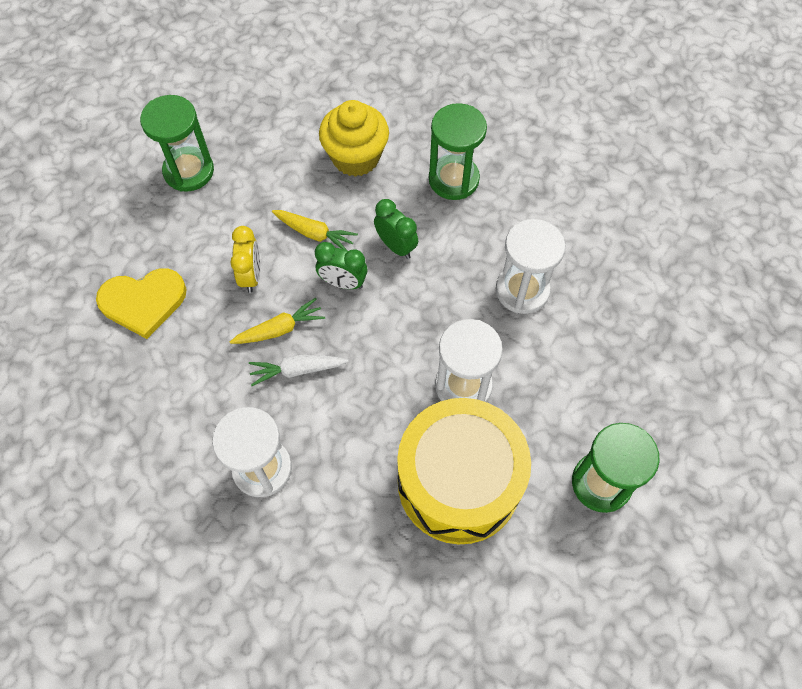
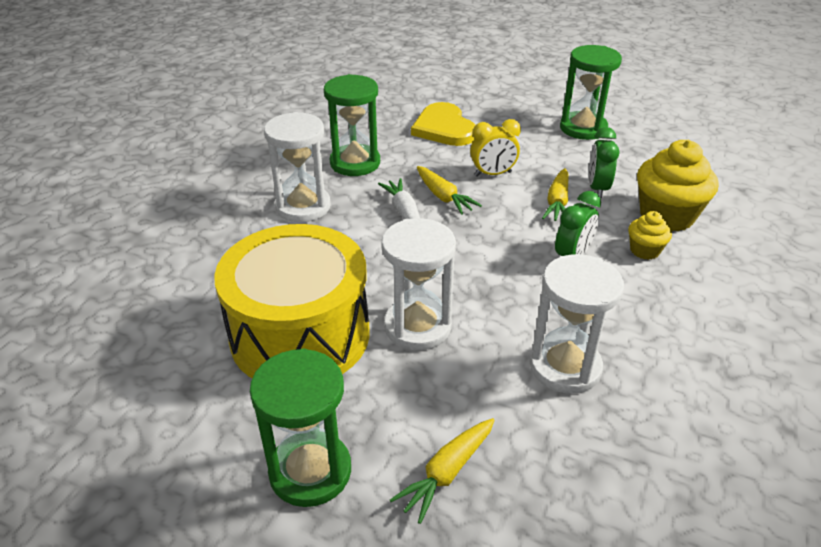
camera: 80 degrees right, 25 degrees down
green clock [315,242,367,289] -> green clock moved to [589,127,619,198]
green hourglass [429,103,487,200] -> green hourglass moved to [324,74,380,176]
none -> yellow carrot [390,418,495,524]
none -> yellow cupcake [628,211,672,260]

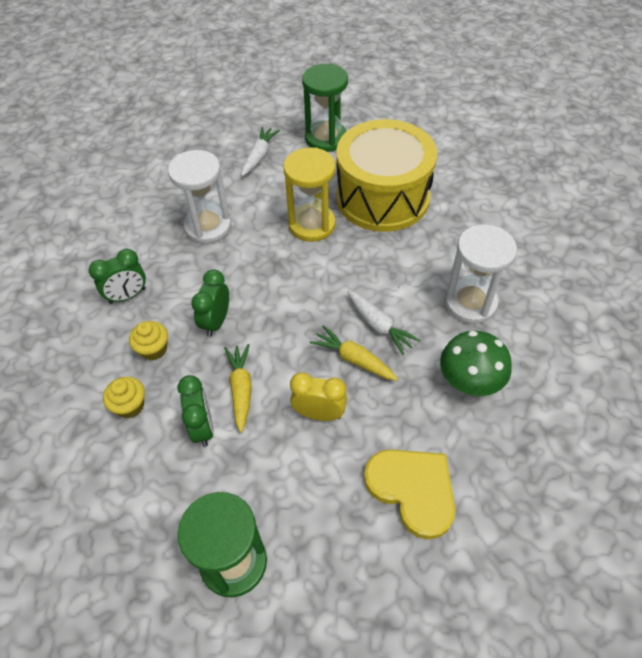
camera: 160 degrees right, 15 degrees up
green hourglass [324,74,380,176] -> green mushroom [440,331,512,396]
white hourglass [381,218,456,350] -> yellow hourglass [283,147,336,242]
yellow carrot [390,418,495,524] -> white carrot [242,126,280,176]
yellow clock [470,119,521,177] -> yellow clock turned 45 degrees clockwise [290,372,347,421]
yellow cupcake [637,140,718,231] -> yellow cupcake [103,377,145,418], size x0.52
none -> green clock [88,249,146,304]

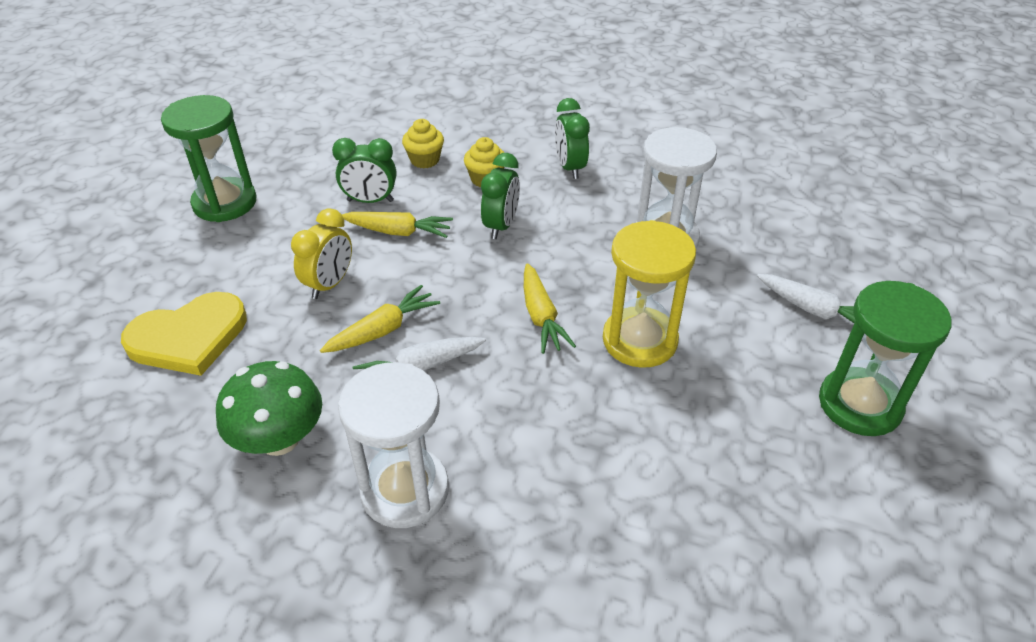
camera: 105 degrees right, 10 degrees down
green clock [191,269,229,337] -> green clock turned 75 degrees clockwise [481,153,520,239]
yellow drum [336,119,437,232] -> none
none -> yellow carrot [524,263,576,354]

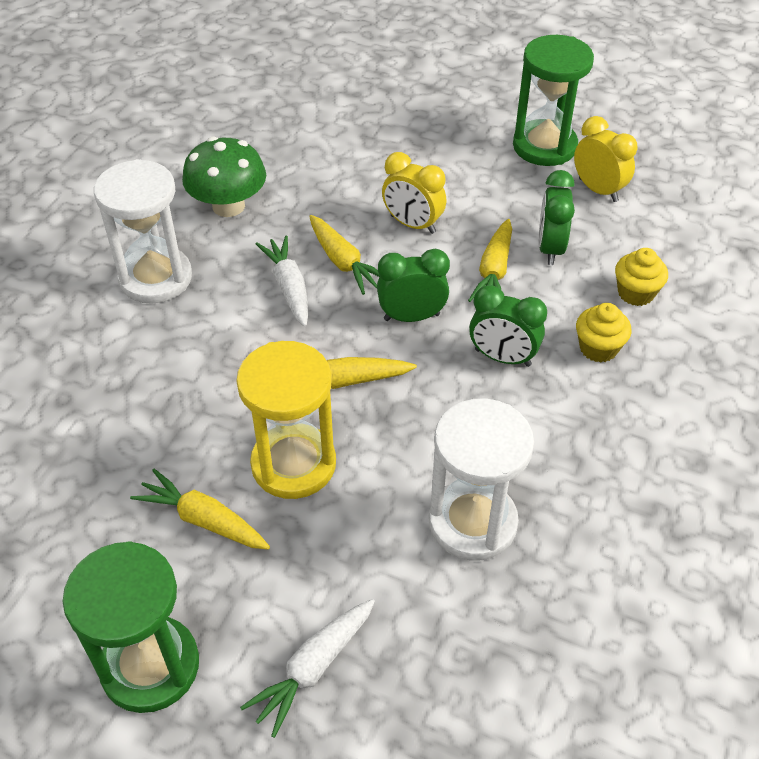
camera: 95 degrees right, 5 degrees up
yellow heart [121,292,247,376] -> none
green clock [555,98,590,179] -> green clock moved to [377,249,450,322]
none -> yellow carrot [130,469,270,549]
none -> yellow clock [574,116,637,202]

